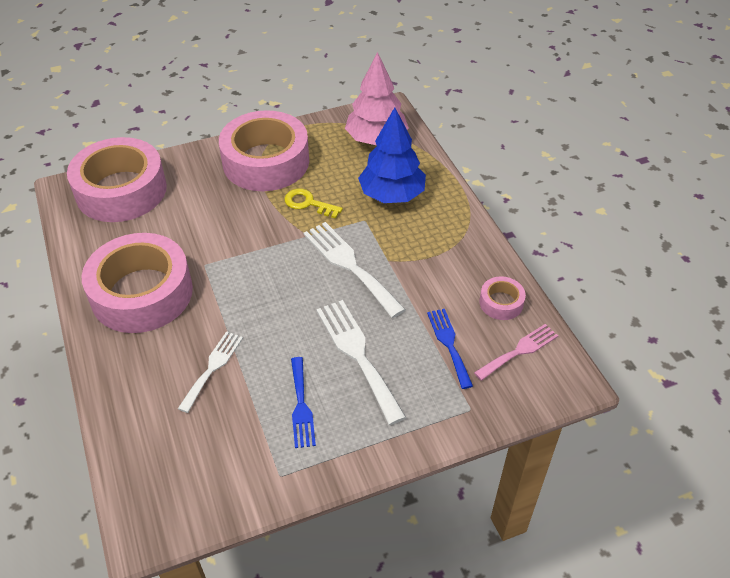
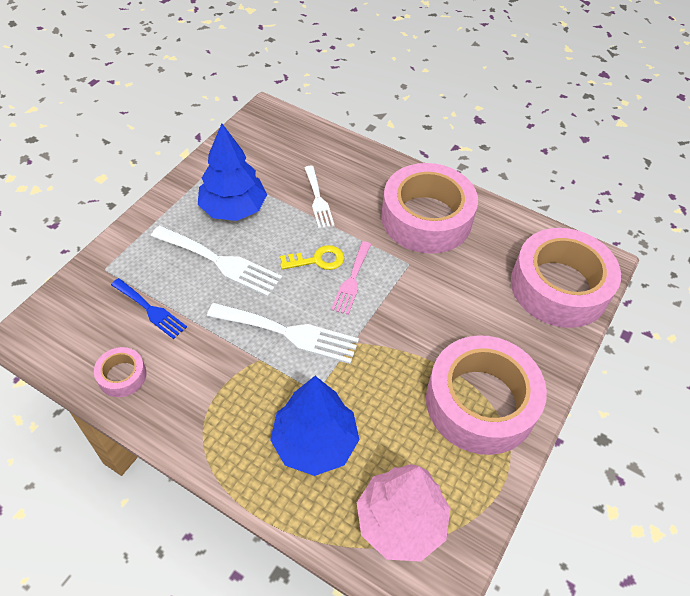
camera: 140 degrees right, 5 degrees up
yellow key [284,189,343,219] -> yellow key moved to [280,245,344,270]
blue fork [291,357,316,448] -> blue tree [198,124,267,221]
pink fork [474,324,558,381] -> pink fork moved to [331,241,372,315]

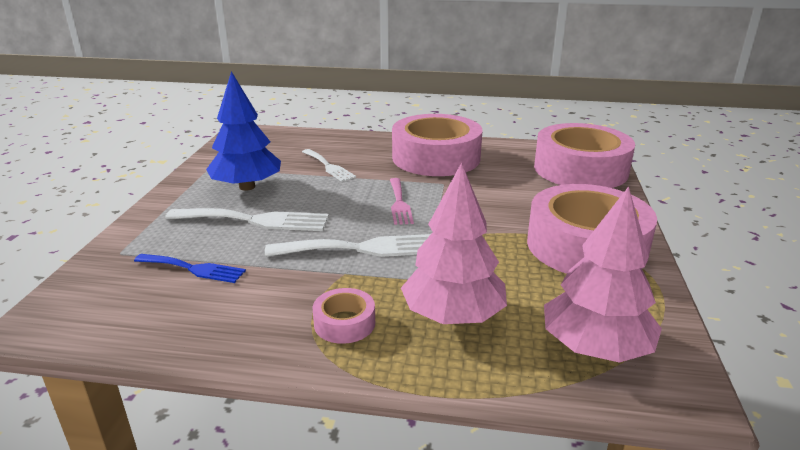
camera: 20 degrees left, 25 degrees down
pink tape [94,347,146,397] -> pink tape moved to [313,288,375,344]
blue tree [270,376,359,476] -> pink tree [401,162,507,324]
yellow key [280,245,344,270] -> none

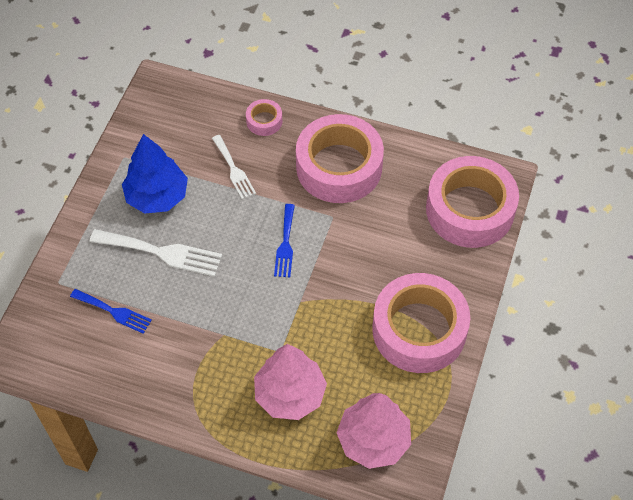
camera: 10 degrees right, 30 degrees up
white fork [265,234,431,257] -> none
pink tape [313,288,375,344] -> pink tape moved to [246,99,282,136]
pink fork [390,178,414,225] -> blue fork [274,204,295,277]

